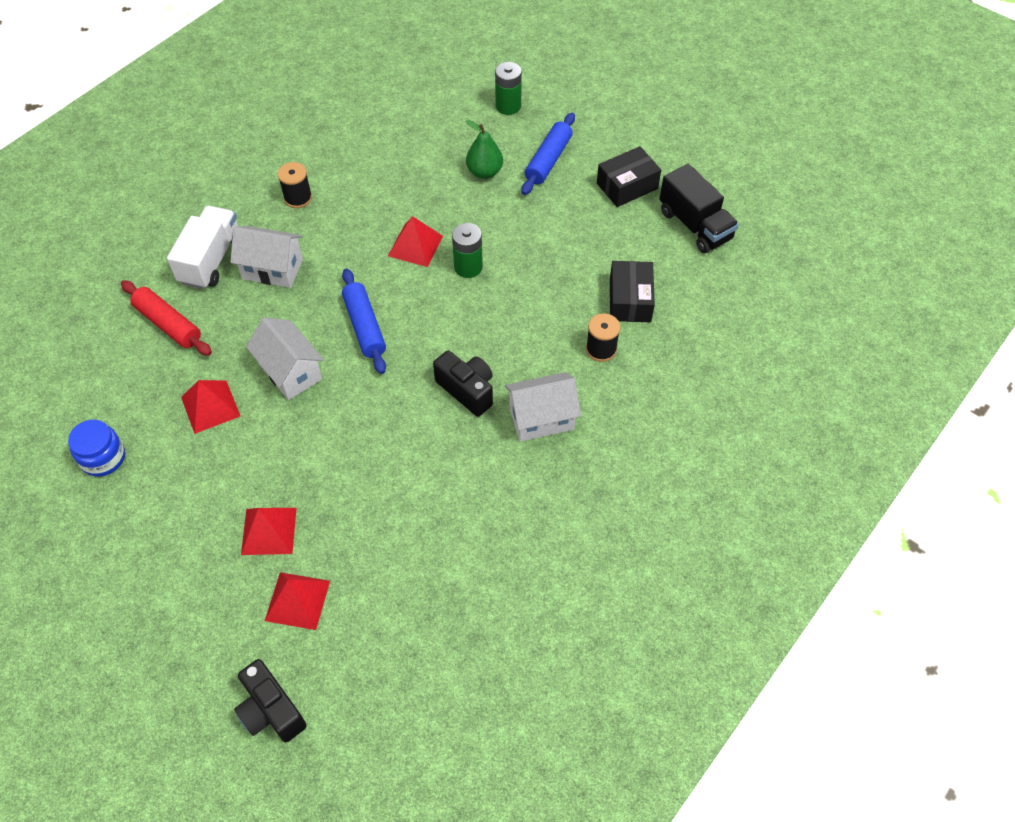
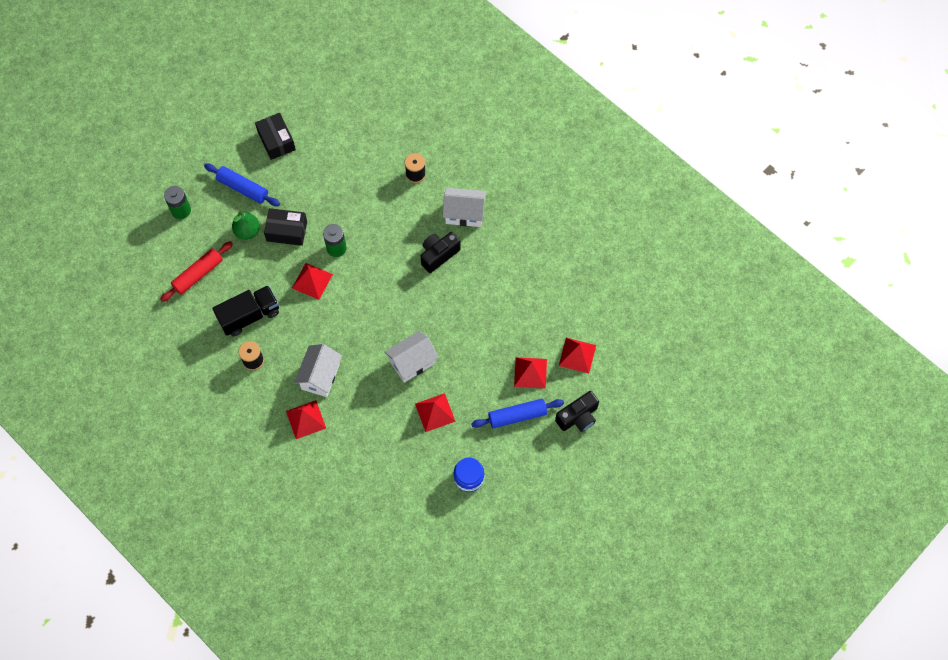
camera: 85 degrees left, 10 degrees up
red rolling pin [121,280,212,356] -> red rolling pin moved to [160,241,233,302]
white truck [167,206,238,289] -> red pyramid [286,400,326,439]
black camera [234,659,306,742] -> black camera moved to [555,391,599,432]
blue rolling pin [342,268,386,374] -> blue rolling pin moved to [471,399,564,428]
white house [505,372,581,442] -> white house turned 75 degrees counterclockwise [443,188,486,227]
black box [610,261,655,322] -> black box moved to [264,208,307,246]
black truck [659,164,739,253] -> black truck moved to [212,285,279,336]

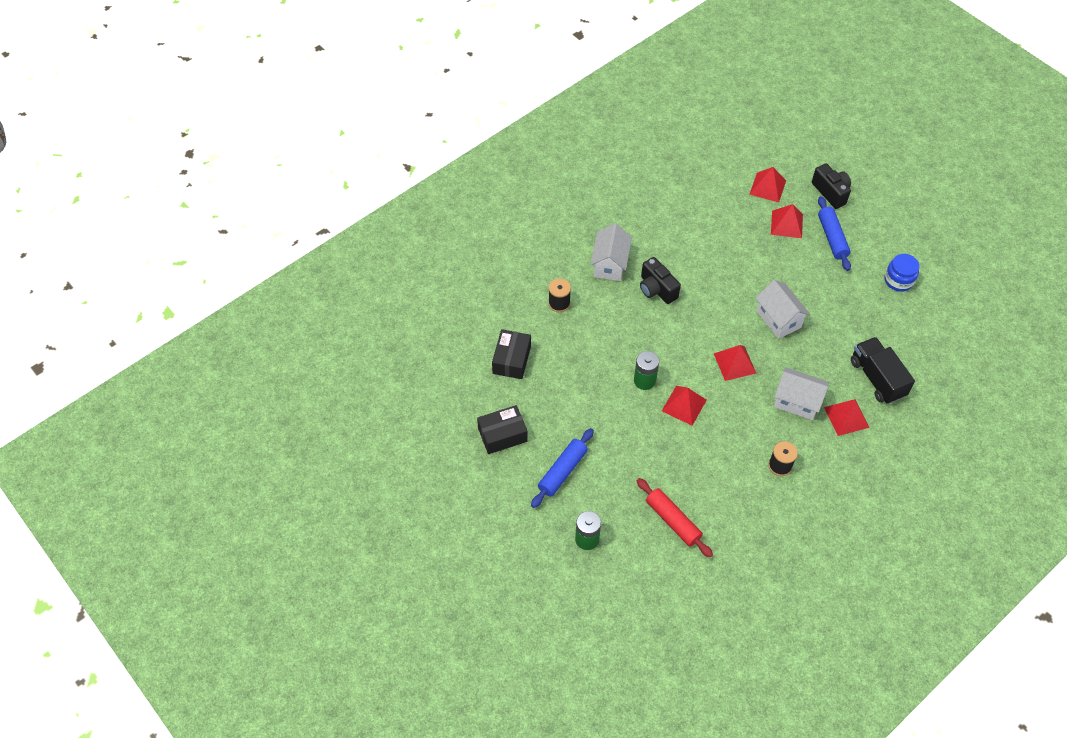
camera: 85 degrees left, 10 degrees down
black truck [212,285,279,336] -> black truck moved to [851,337,915,404]
green pear [232,212,260,240] -> none
black box [264,208,307,246] -> black box moved to [492,329,531,379]
red pyramid [415,393,456,432] -> red pyramid moved to [714,345,756,381]

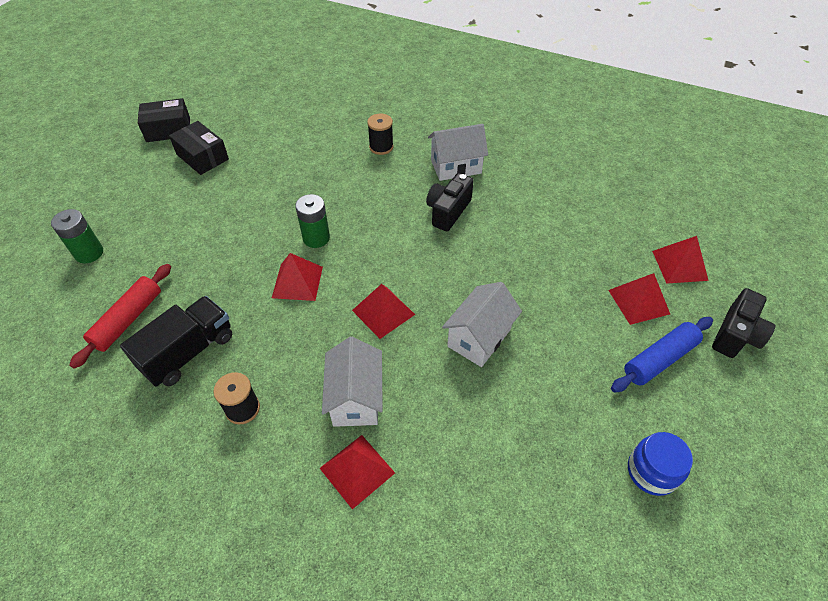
camera: 65 degrees right, 5 degrees down
black box [492,329,531,379] -> black box moved to [138,98,190,142]
blue rolling pin [531,428,594,508] -> none
black truck [851,337,915,404] -> black truck moved to [120,296,232,386]

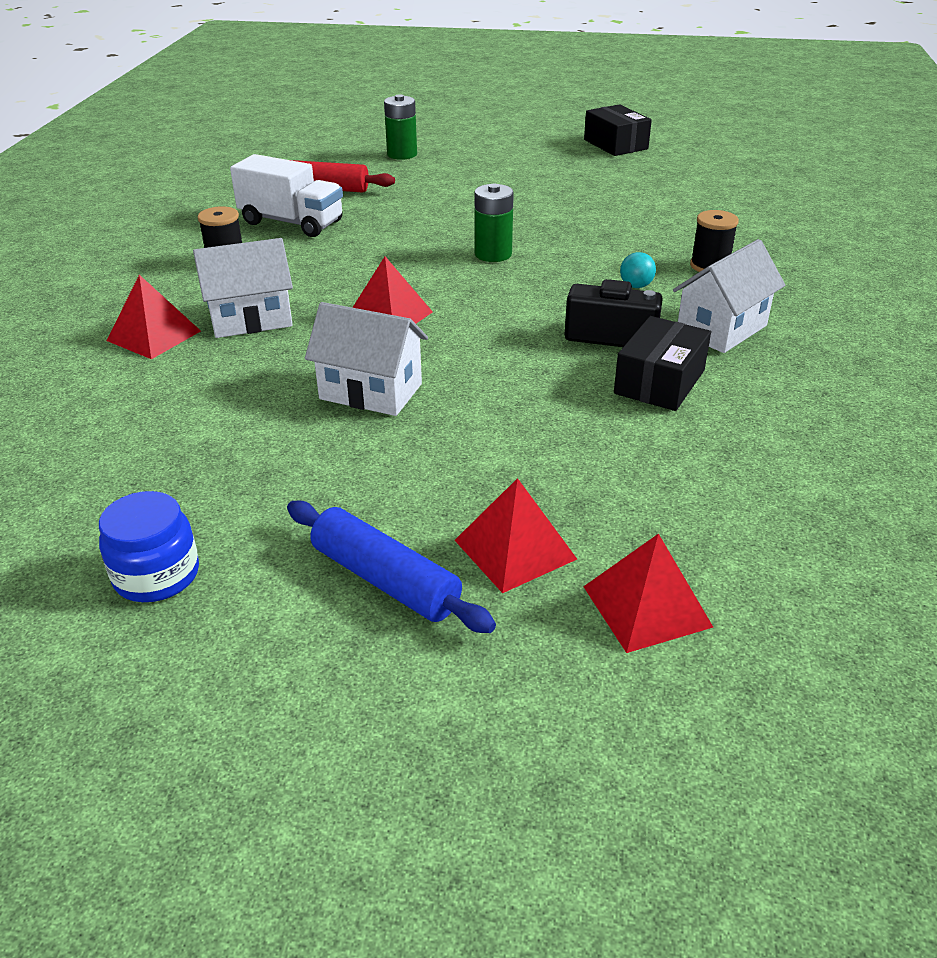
camera: 75 degrees right, 15 degrees down
black truck [120,296,232,386] -> white truck [230,154,343,237]
black box [169,121,229,175] -> black box moved to [614,316,711,411]
red pyramid [272,253,323,301] -> none
white house [428,124,488,181] -> white house turned 75 degrees clockwise [673,239,785,353]
black camera [712,288,776,358] -> none
none -> turquoise ball [620,252,656,288]

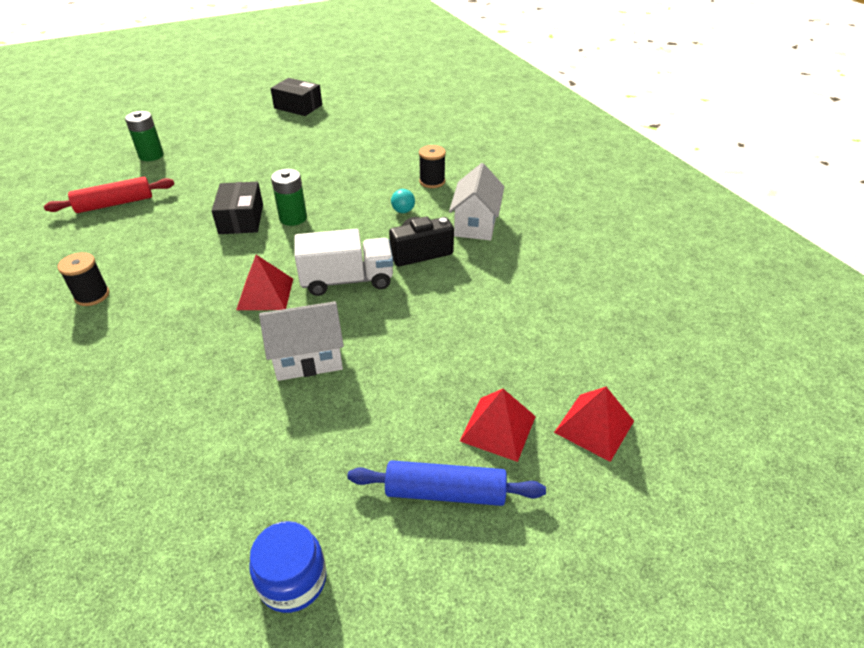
camera: 35 degrees left, 5 degrees up
red pyramid [106,275,201,359] -> none
white house [193,238,293,338] -> none
white truck [230,154,343,237] -> white truck moved to [294,229,393,296]
black box [614,316,711,411] -> black box moved to [212,182,263,234]

